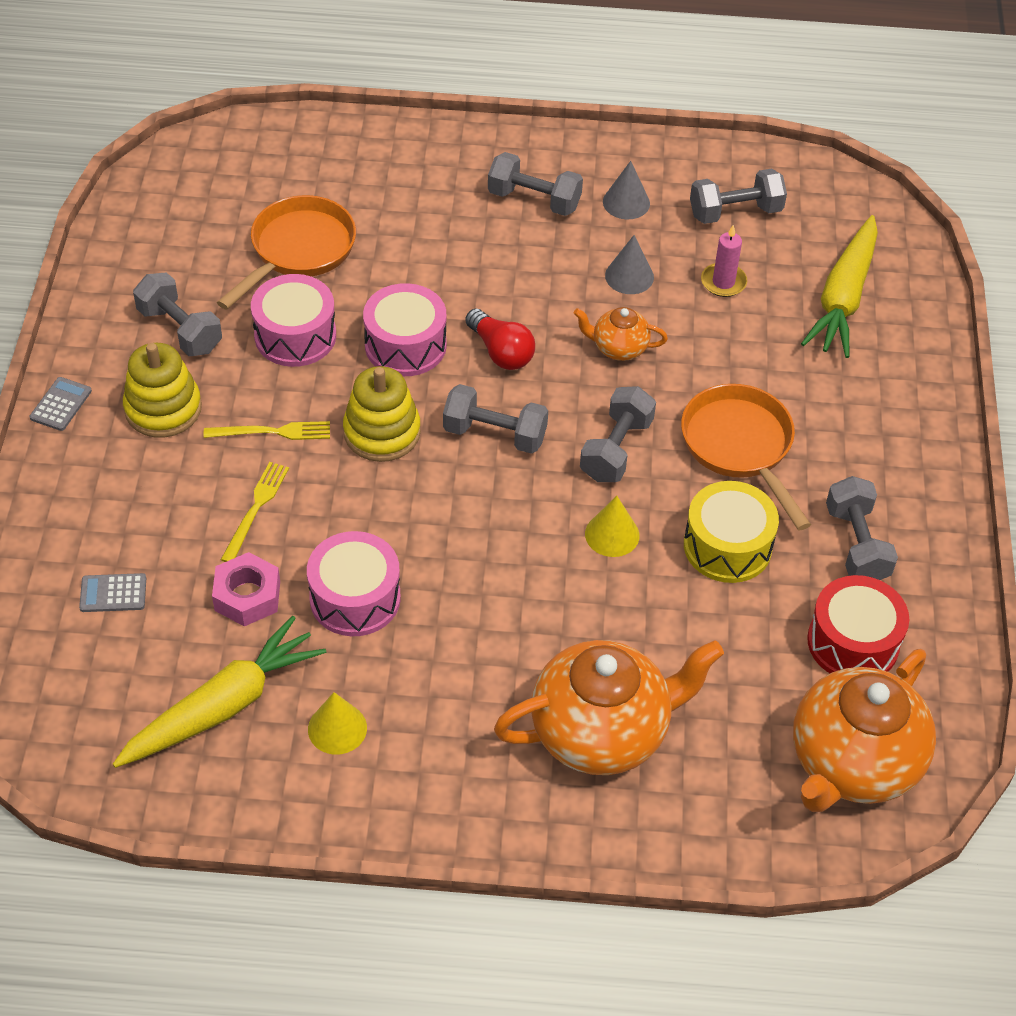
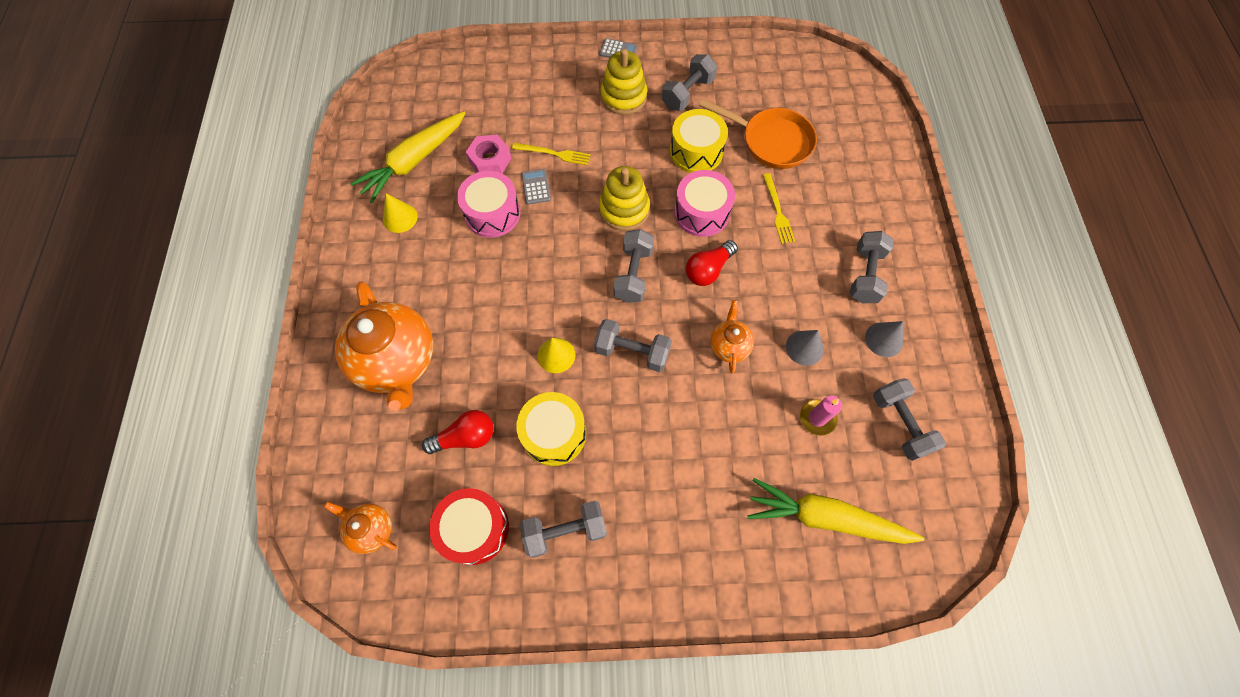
camera: 85 degrees right, 15 degrees up
grey calculator [79,573,146,612] -> grey calculator moved to [521,169,551,205]
yellow carrot [113,616,326,768] -> yellow carrot turned 90 degrees clockwise [350,111,466,203]
yellow fork [204,421,330,440] -> yellow fork moved to [763,173,795,244]
pink drum [251,274,336,367] -> yellow drum [670,109,728,173]
orange pan [681,384,811,530] -> none
orange teapot [793,649,936,812] -> orange teapot [324,502,397,554], size x0.48
none -> red light bulb [422,410,494,454]

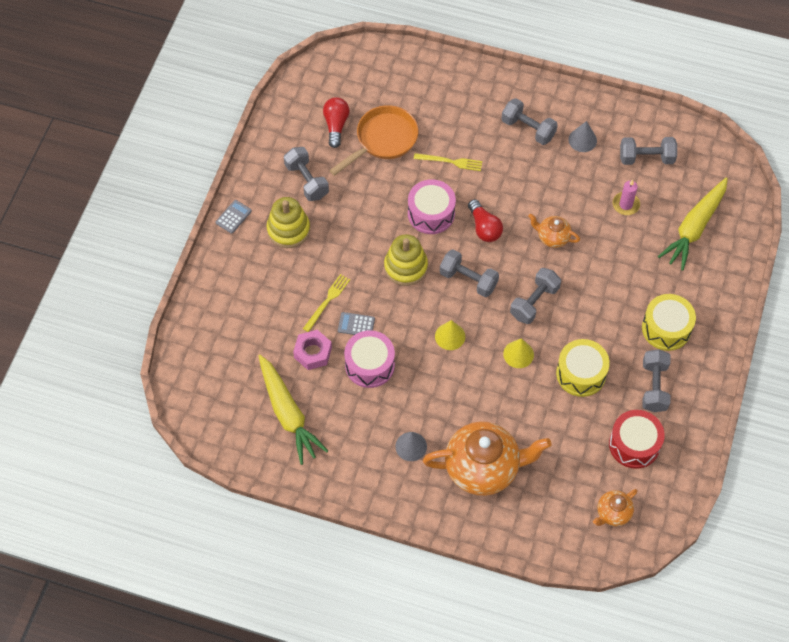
camera: 70 degrees left, 5 degrees down
yellow cone [383,193,418,233] -> yellow cone moved to [435,320,465,350]
red light bulb [422,410,494,454] -> red light bulb moved to [323,97,350,148]
yellow drum [670,109,728,173] -> yellow drum moved to [642,294,696,351]
grey cone [786,330,824,366] -> grey cone moved to [395,432,427,461]

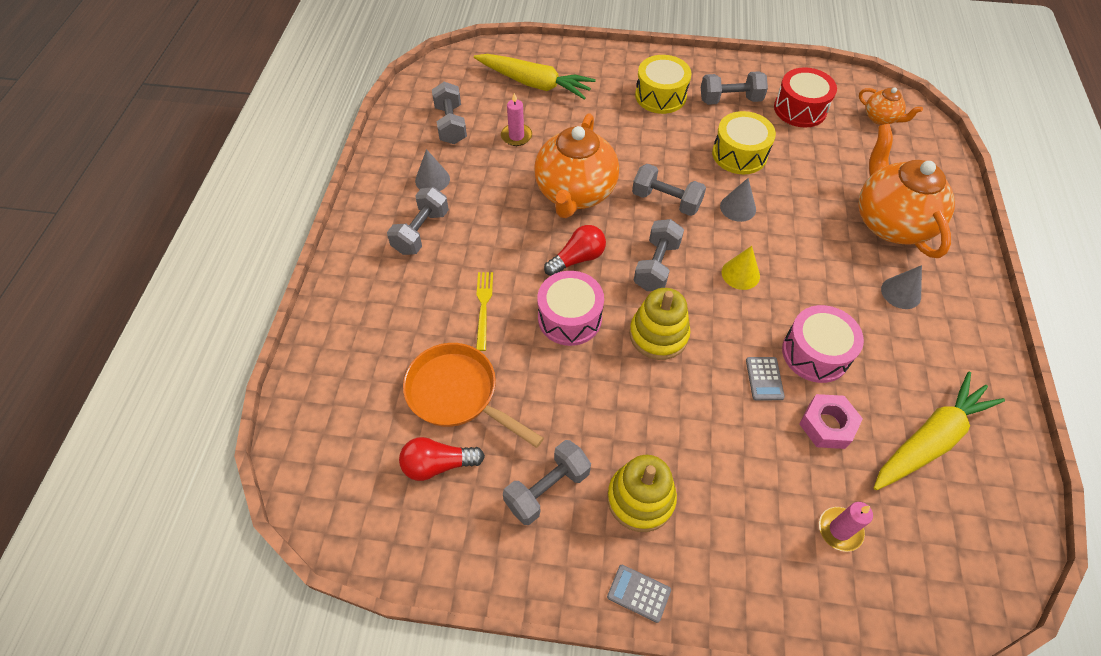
camera: 100 degrees left, 5 degrees down
yellow fork [303,274,350,332] -> none
yellow cone [503,338,534,368] -> grey cone [720,178,756,222]
orange teapot [528,214,580,248] -> orange teapot [534,113,619,218], size x2.08
none -> pink candle [819,502,873,552]

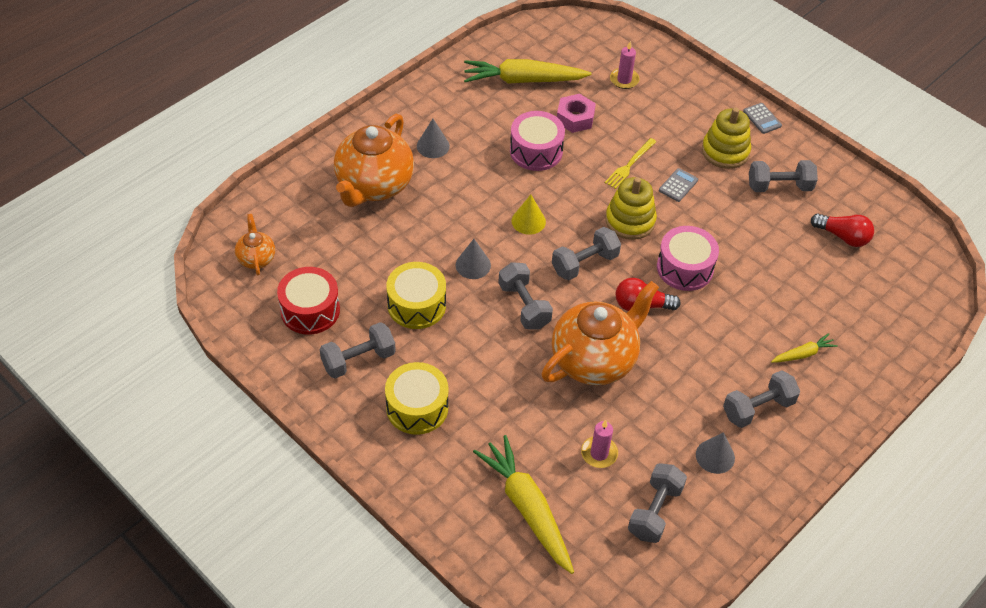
camera: 145 degrees left, 5 degrees down
orange pan [403,343,544,448] -> none
yellow fork [476,272,493,351] -> yellow fork moved to [605,138,656,189]
grey dumbbell [701,71,768,105] -> grey dumbbell turned 60 degrees counterclockwise [320,322,396,378]
grey calculator [746,357,785,401] -> grey calculator moved to [659,168,698,202]
none -> yellow carrot [771,333,838,363]

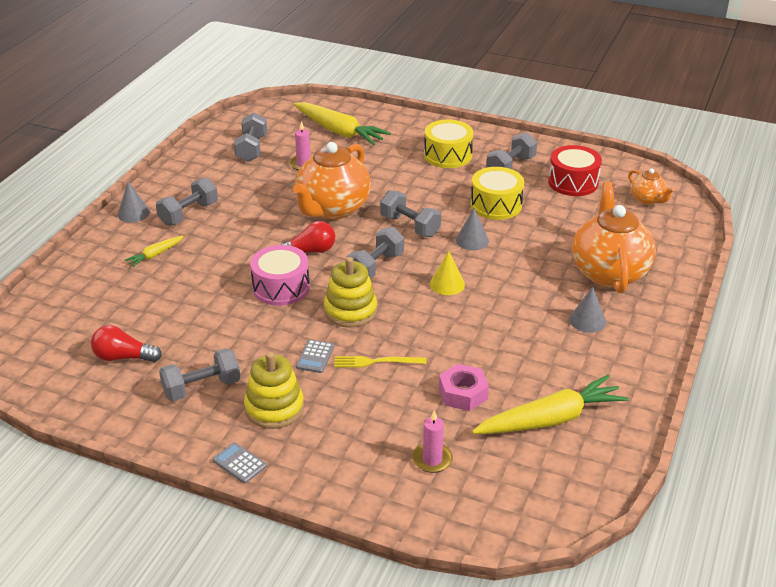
camera: 160 degrees right, 15 degrees down
pink drum [510,111,565,171] -> none
yellow fork [605,138,656,189] -> yellow fork turned 105 degrees counterclockwise [334,356,426,367]
grey cone [696,432,735,474] -> grey cone moved to [117,181,150,223]

